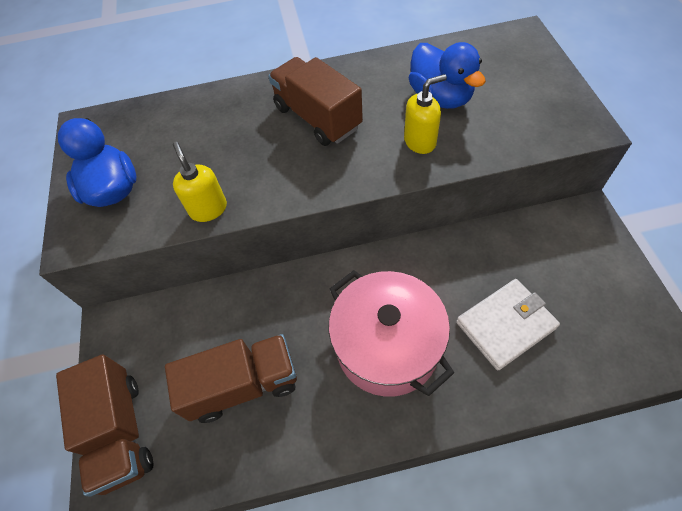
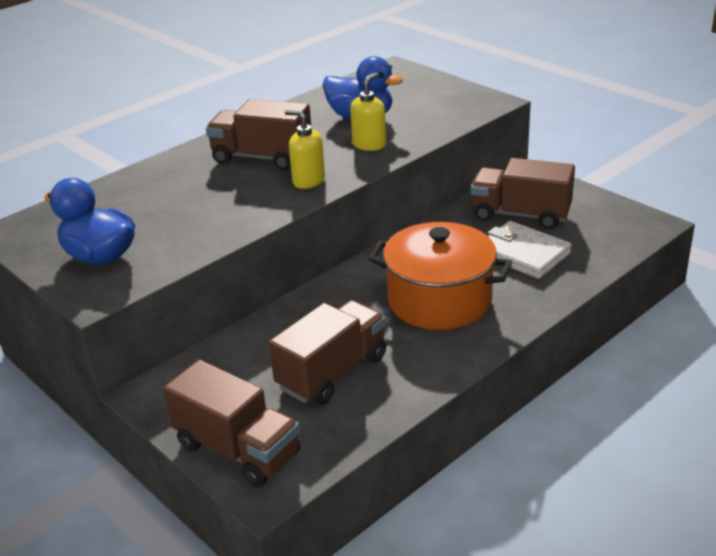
camera: 35 degrees left, 25 degrees down
yellow soap dispenser [173,142,227,222] -> yellow soap dispenser moved to [285,109,325,189]
pink pot [329,270,454,397] -> orange pot [368,222,512,330]
white wallet [456,279,560,370] -> white wallet turned 75 degrees counterclockwise [487,221,572,279]
none -> brown truck [471,158,575,229]

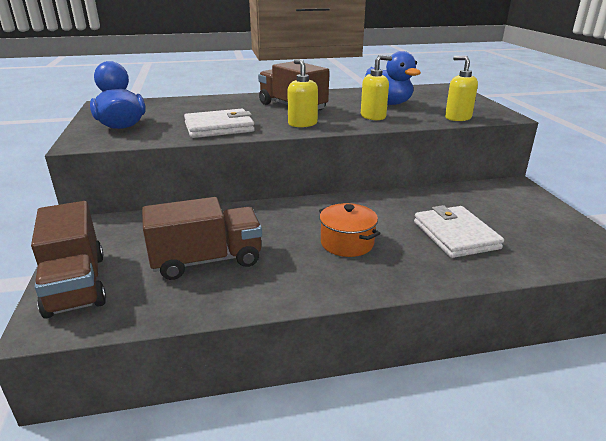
camera: 30 degrees right, 5 degrees down
orange pot [368,222,512,330] -> orange pot [319,203,380,257], size x0.55
brown truck [471,158,575,229] -> none
none -> white wallet [184,109,255,138]
none -> yellow soap dispenser [445,56,478,121]

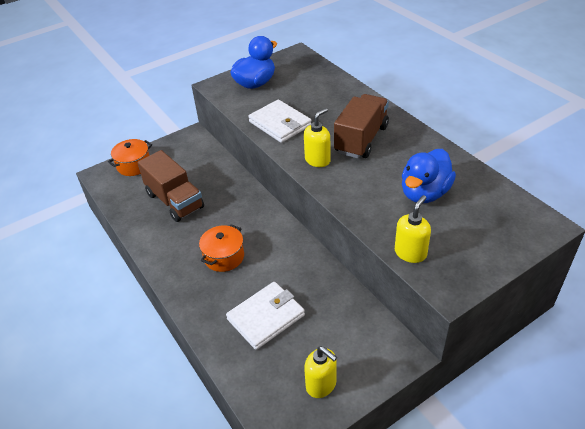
camera: 70 degrees right, 15 degrees up
brown truck [31,201,106,319] -> orange pot [108,139,152,176]
yellow soap dispenser [361,55,392,120] -> yellow soap dispenser moved to [304,346,337,398]

